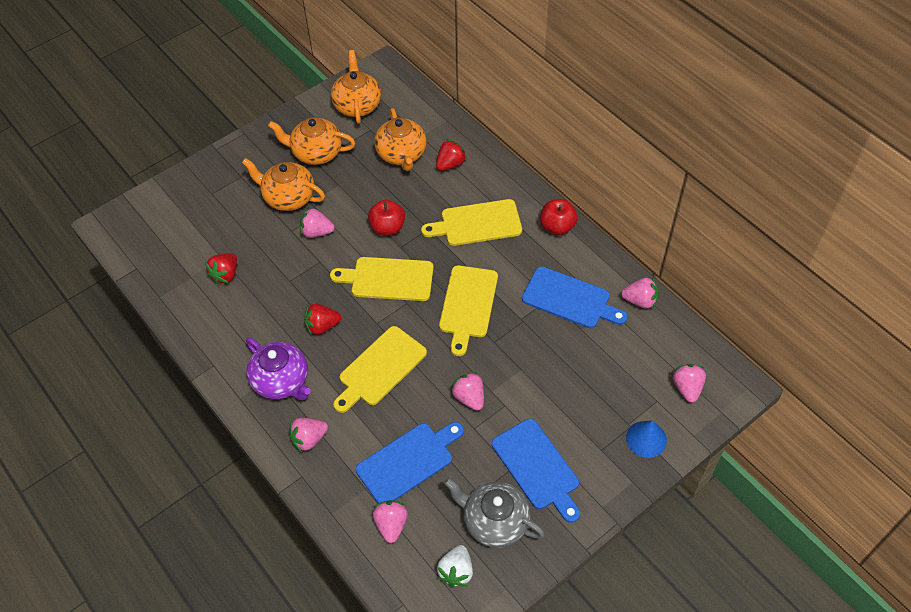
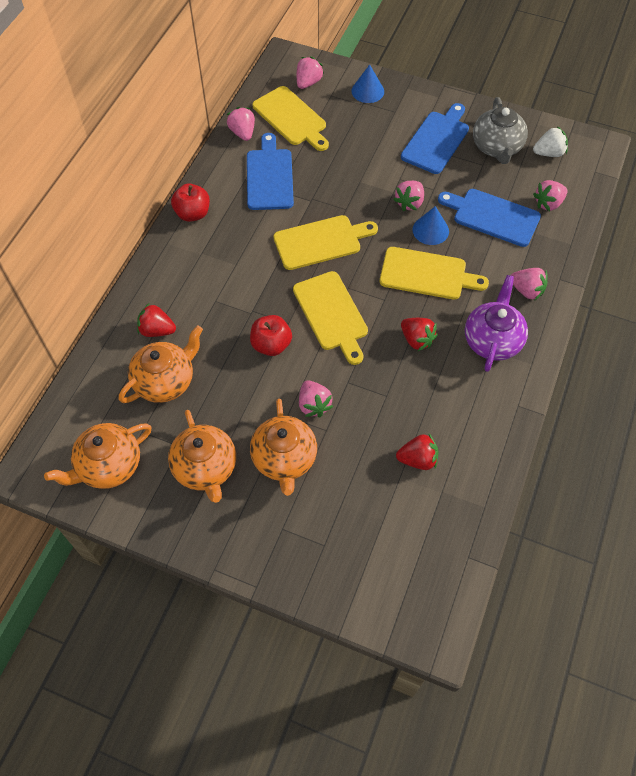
camera: 120 degrees left, 5 degrees up
yellow cutting board [421,199,522,246] -> yellow cutting board moved to [252,86,329,151]
pink strawberry [673,364,706,403] -> pink strawberry turned 150 degrees clockwise [297,57,324,89]
none -> blue cone [412,206,449,245]

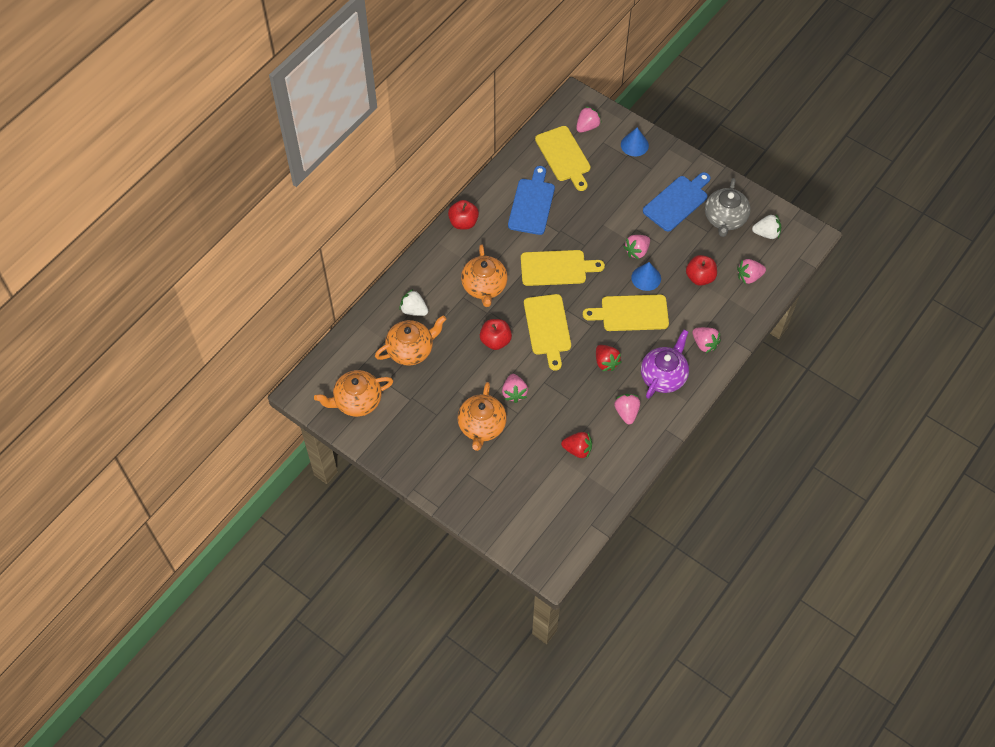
camera: 15 degrees right, 0 degrees up
red strawberry [137,303,176,337] -> white strawberry [399,289,428,316]
orange teapot [168,410,236,503] -> orange teapot moved to [461,244,508,307]
pink strawberry [227,107,255,141] -> pink strawberry moved to [614,394,640,424]
yellow cutting board [380,247,489,300] -> yellow cutting board turned 150 degrees clockwise [583,295,669,331]
blue cutting board [438,189,541,247] -> red apple [686,255,717,286]

